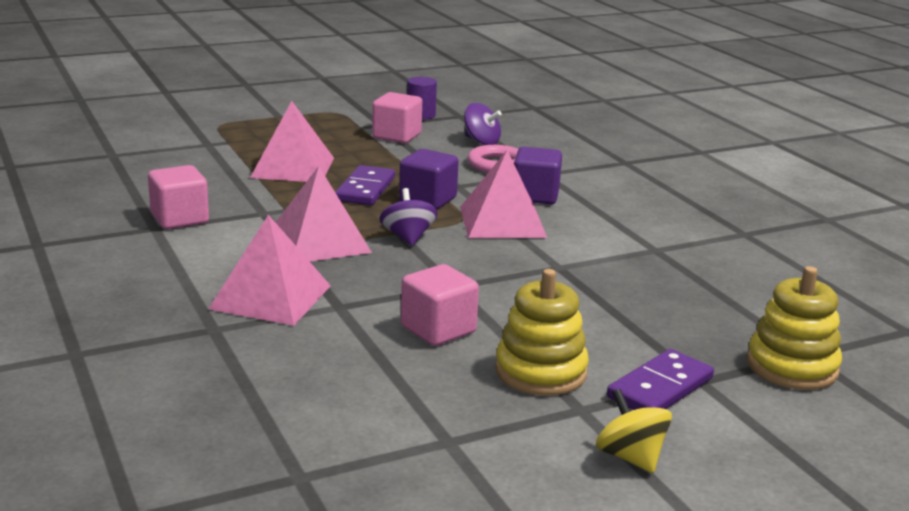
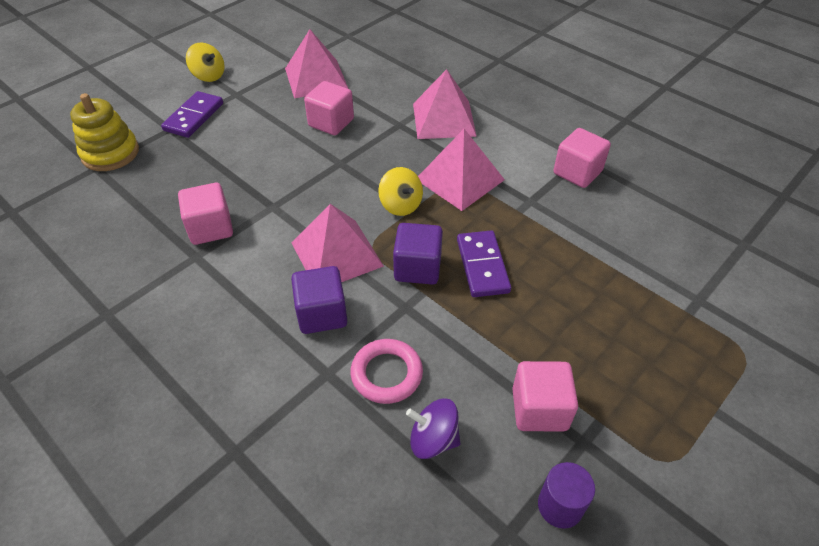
camera: 160 degrees right, 25 degrees up
pink pyramid [250,101,334,182] -> pink pyramid moved to [285,29,348,98]
purple spinning top [380,188,438,246] -> yellow spinning top [378,167,423,216]
yellow stacking toy [495,269,589,396] -> none
none -> pink cube [178,183,233,245]

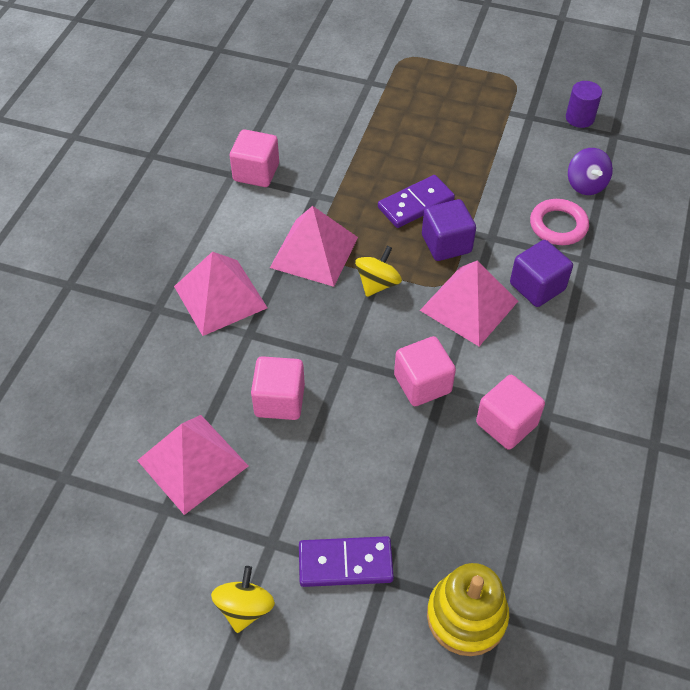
camera: 115 degrees left, 5 degrees up
pink cube [512,361,578,432] -> pink cube moved to [394,336,456,406]

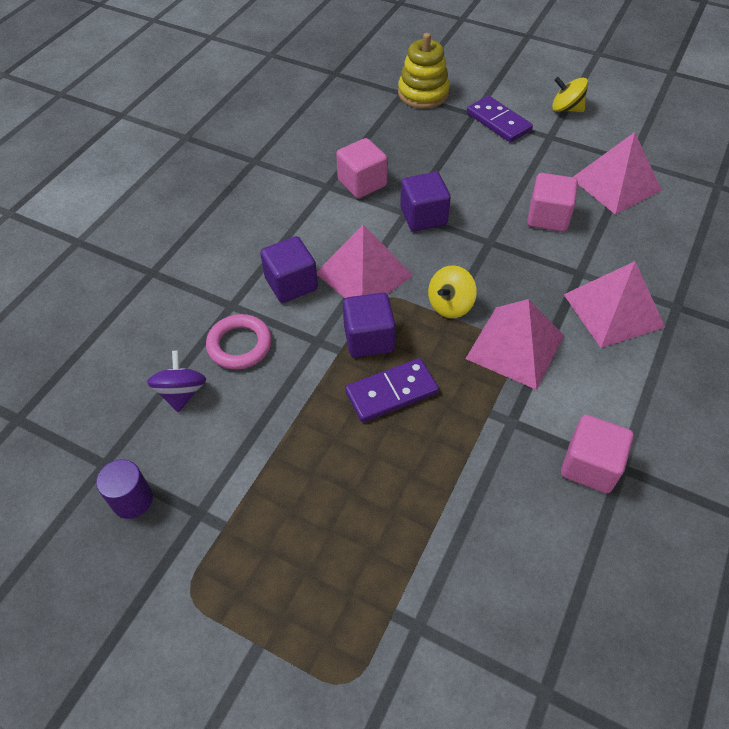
camera: 170 degrees left, 0 degrees up
yellow spinning top [211,566,275,633] -> yellow spinning top turned 90 degrees clockwise [552,77,588,112]
purple domino [299,536,394,587] -> purple domino turned 45 degrees clockwise [467,96,533,143]
pink cube [394,336,456,406] -> purple cube [400,172,451,231]

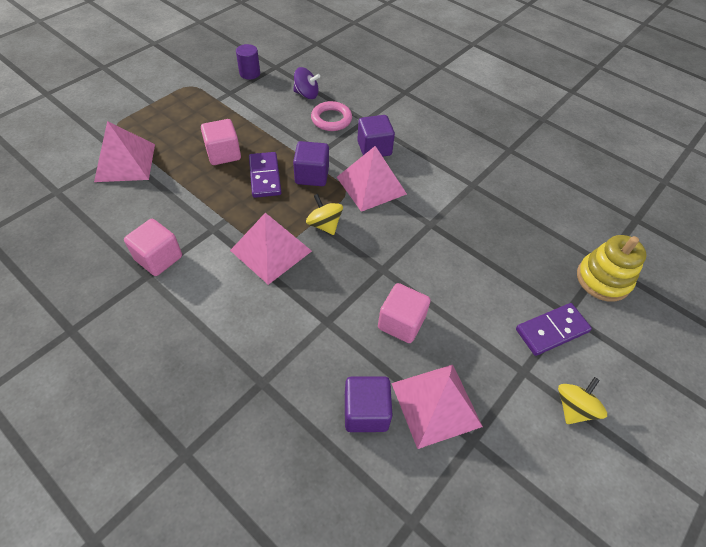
camera: 100 degrees right, 0 degrees up
pink cube [336,138,388,198] -> pink cube moved to [201,119,241,165]
purple cube [400,172,451,231] -> purple cube moved to [345,376,393,432]
pink pyramid [564,261,665,348] -> pink pyramid moved to [94,121,155,182]

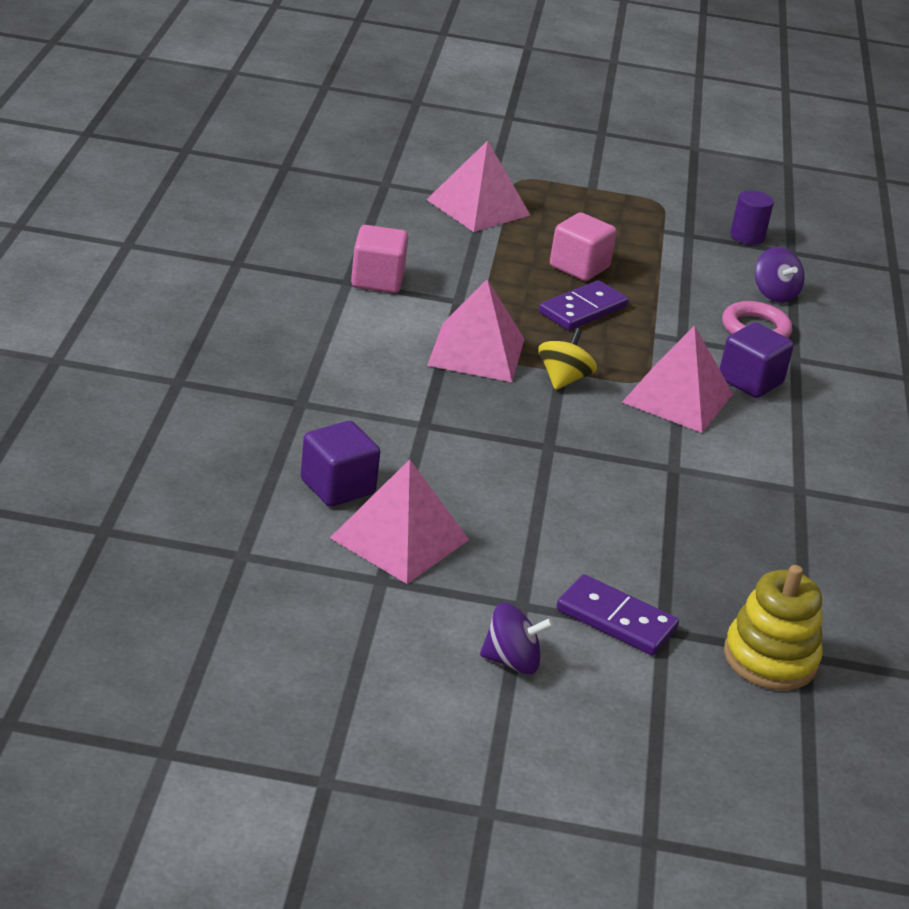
camera: 55 degrees right, 20 degrees down
purple cube [293,141,329,186] -> none
pink cube [378,283,431,343] -> none
yellow spinning top [558,377,607,424] -> purple spinning top [480,602,554,674]

